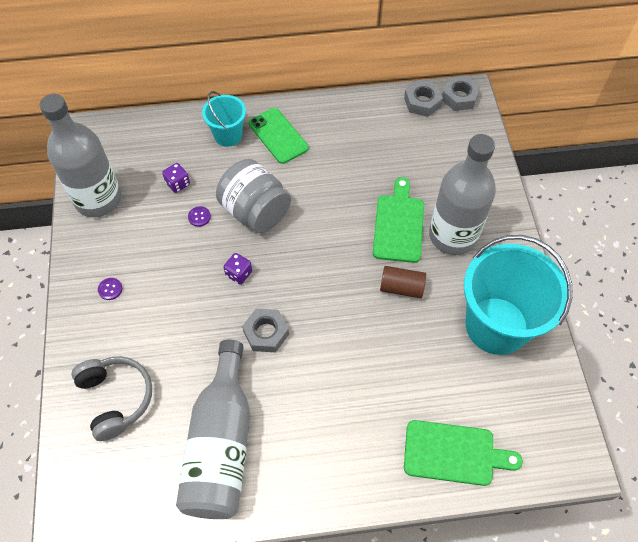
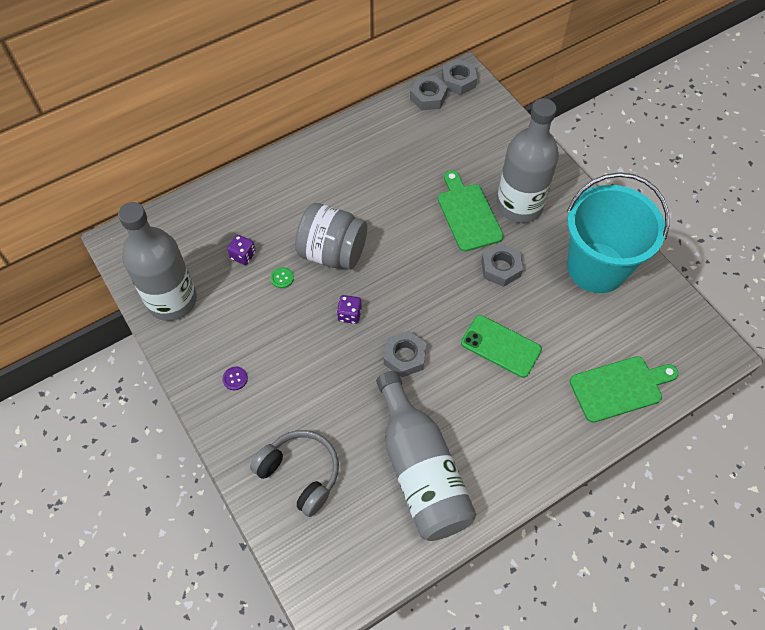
camera: 25 degrees left, 0 degrees up
purple button [188,206,211,227] -> green button [270,267,294,288]
turquoise bucket [202,91,246,147] -> none
green phone [249,108,309,164] -> green phone moved to [461,315,542,378]
brown cylinder [380,266,426,298] -> grey nut [481,243,523,287]

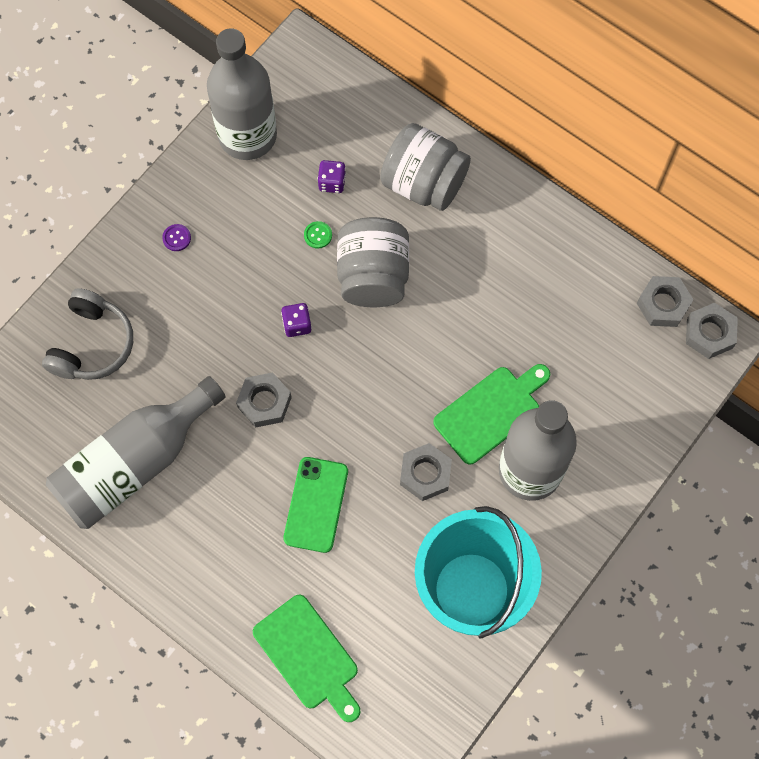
camera: 70 degrees right, 10 degrees up
none -> grey jar [380,123,471,211]

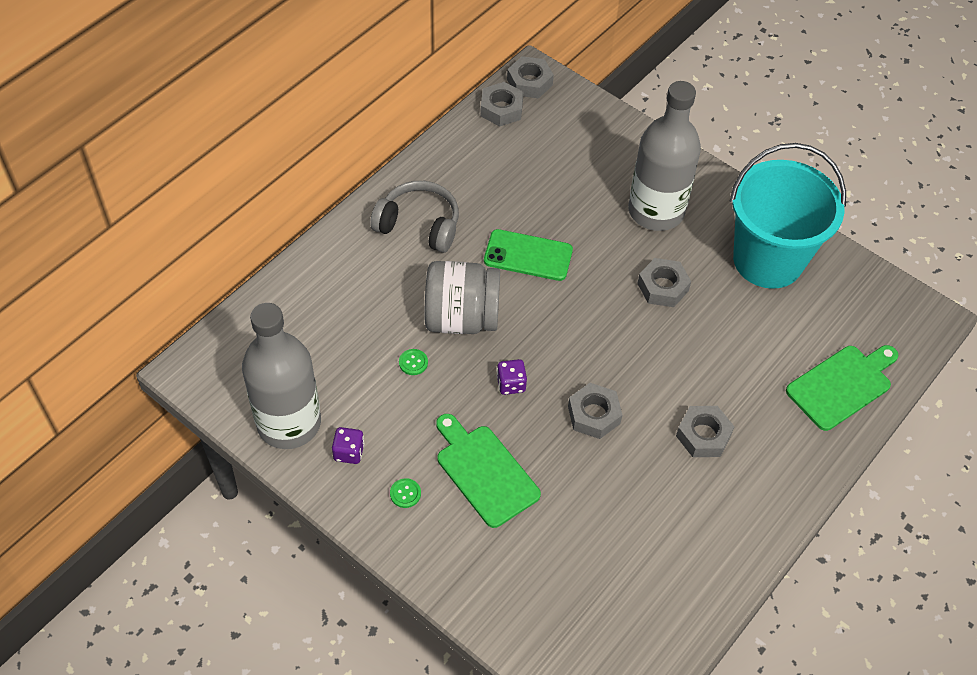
camera: 90 degrees left, 15 degrees down
grey headphones [42,288,133,380] -> grey headphones moved to [370,181,459,253]
grey bottle [46,376,226,529] -> none
purple button [162,224,191,251] -> green button [390,478,421,508]
green phone [283,457,348,553] -> green phone moved to [484,229,573,281]
purple dice [317,160,346,193] -> purple dice moved to [332,427,365,464]
grey jar [380,123,471,211] -> none
green cutting board [433,364,550,465] -> green cutting board moved to [436,414,541,528]
none -> grey nut [676,406,734,457]

